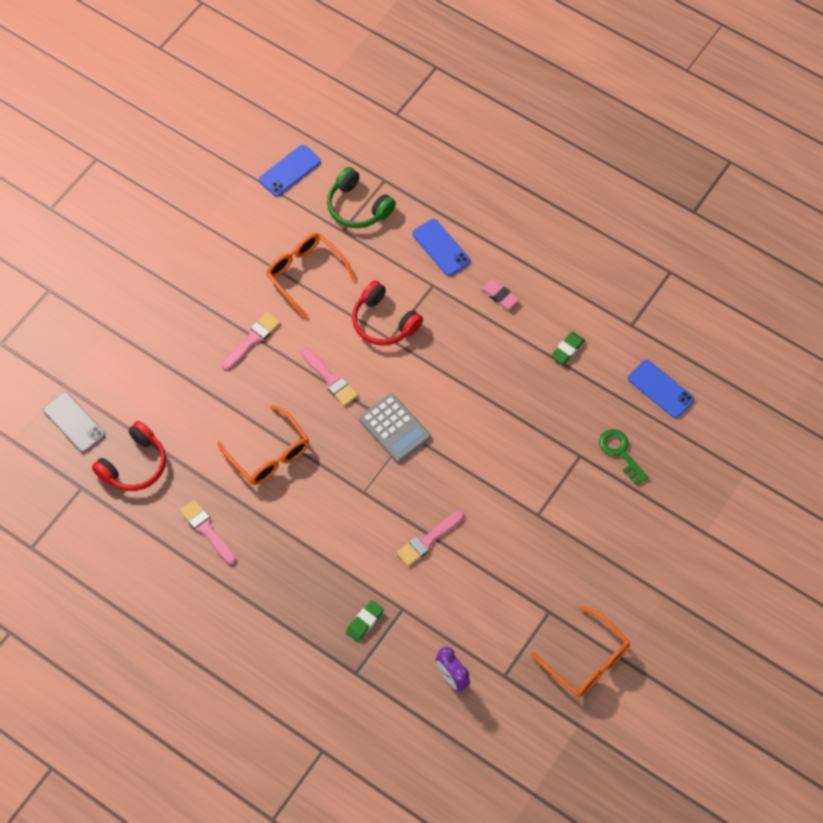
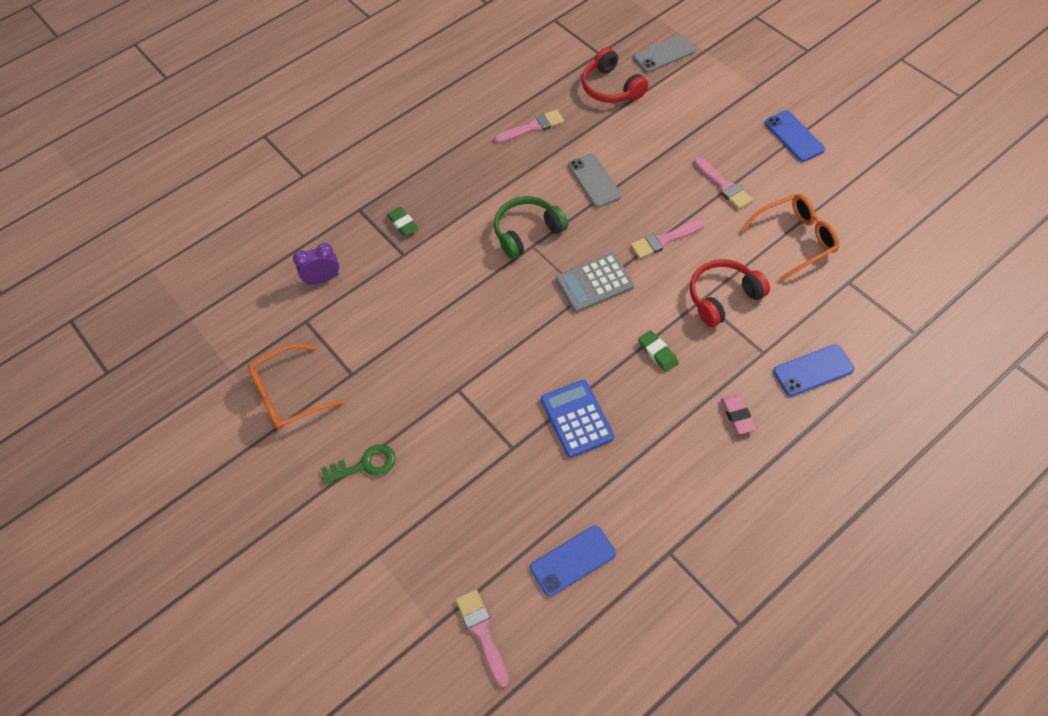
camera: 110 degrees right, 5 degrees down
orange glasses [217,405,309,485] -> grey phone [568,153,622,208]
blue phone [259,145,321,197] -> blue phone moved to [765,110,825,162]
green headphones [327,167,396,228] -> green headphones moved to [494,196,568,259]
pink brush [397,511,464,566] -> pink brush moved to [456,590,509,687]
pink eraser [481,280,519,309] -> pink eraser turned 75 degrees counterclockwise [721,394,756,434]
green eraser [551,332,585,364] -> green eraser moved to [638,330,679,372]
green key [599,429,649,485] -> green key moved to [321,444,395,484]
none -> blue calculator [541,380,614,457]

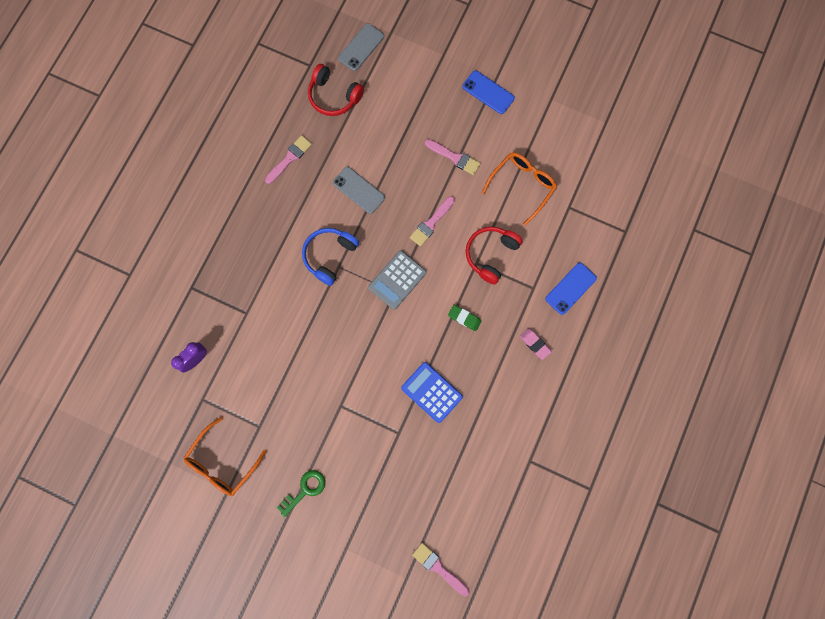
camera: 30 degrees left, 20 degrees up
green eraser [387,207,419,236] -> none
green headphones [494,196,568,259] -> blue headphones [302,228,359,286]
blue phone [530,525,616,596] -> none

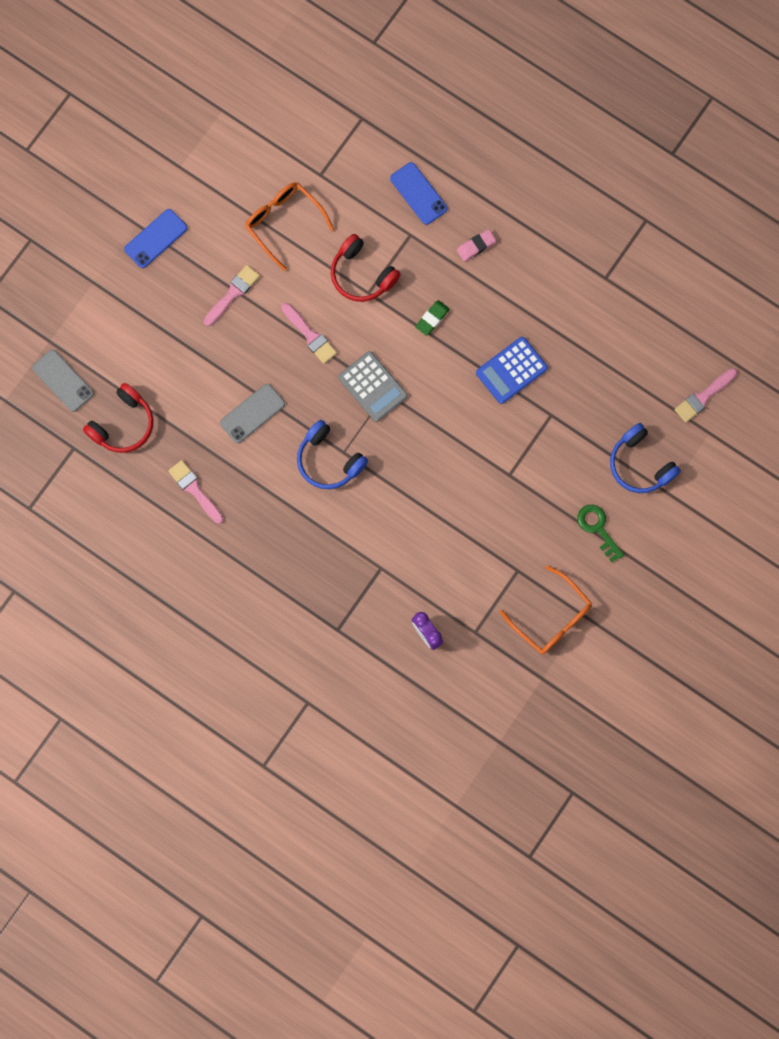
camera: 80 degrees left, 0 degrees up
none -> blue headphones [610,423,681,493]

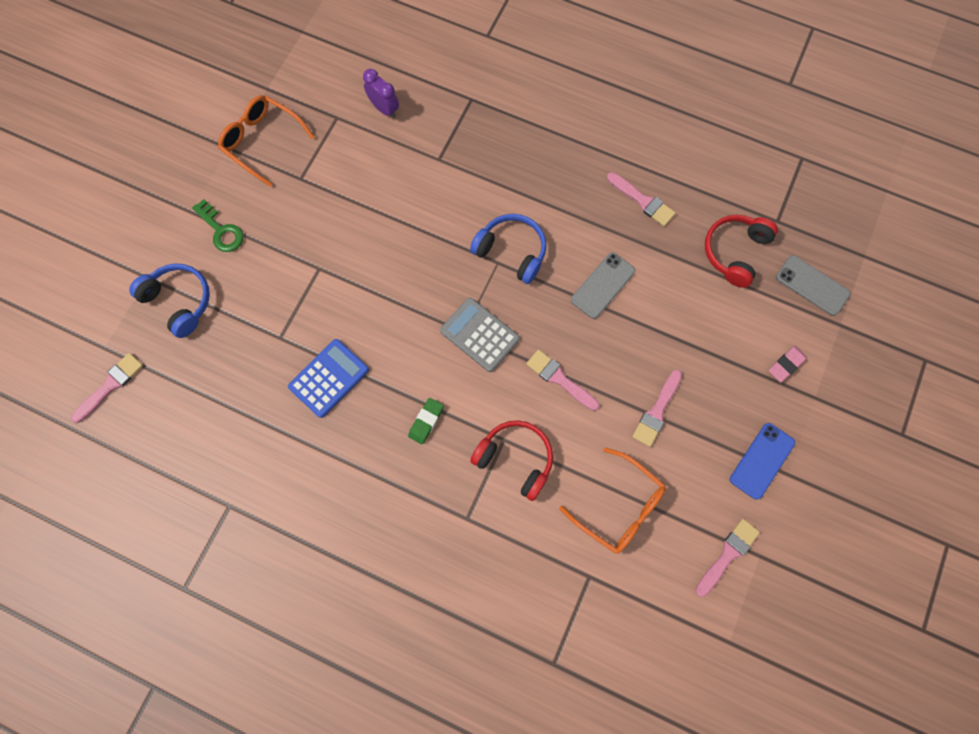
camera: 170 degrees right, 5 degrees down
blue phone [390,162,448,225] -> none
pink eraser [457,229,496,262] -> pink eraser moved to [769,346,807,382]
none -> pink brush [695,519,760,597]

